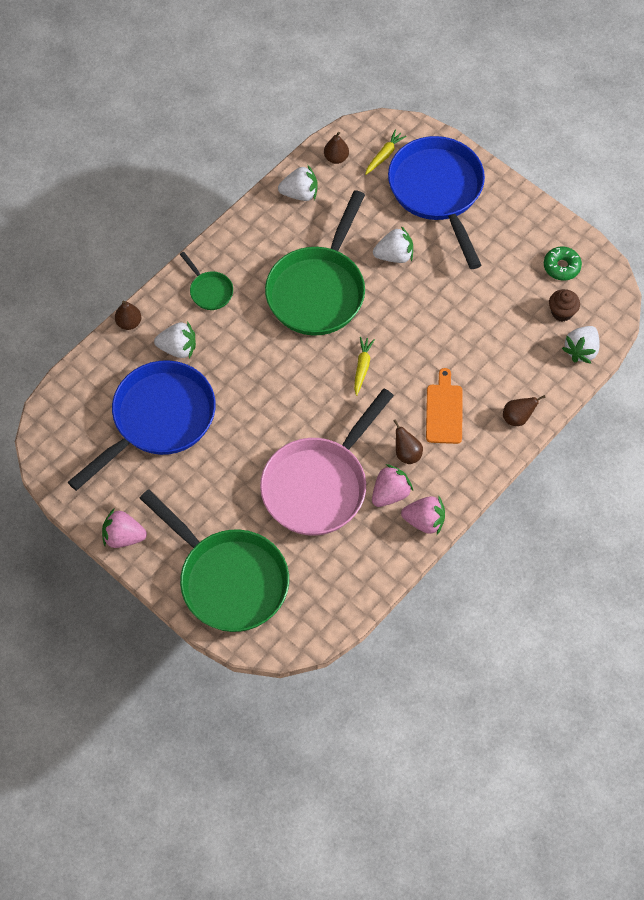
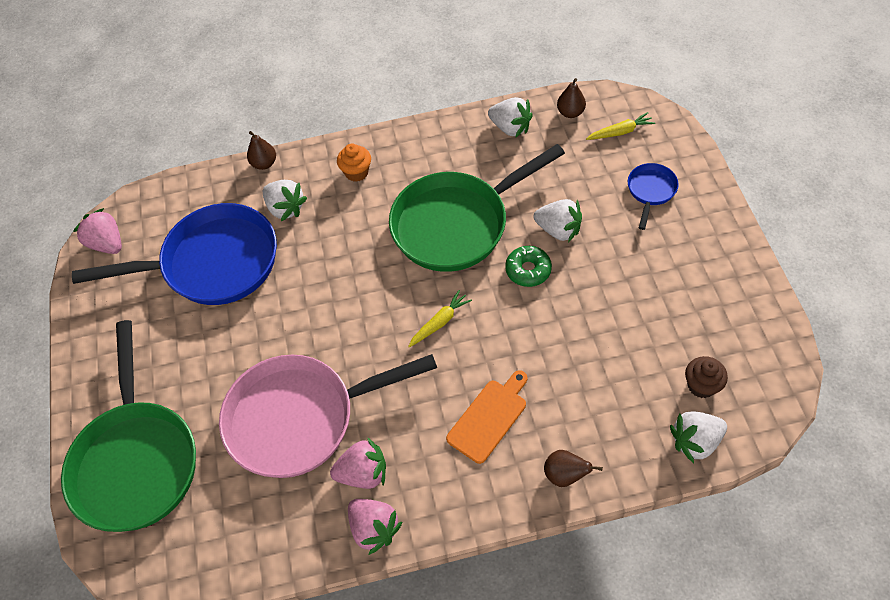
camera: 40 degrees right, 5 degrees down
pink strawberry [102,509,147,548] -> pink strawberry moved to [73,208,122,254]
green pan [180,252,233,310] -> orange cupcake [337,144,371,182]
blue pan [388,136,485,269] -> blue pan [628,163,679,230], size x0.44
brown pear [394,419,423,464] -> none
green donut [544,246,582,280] -> green donut moved to [505,246,552,287]

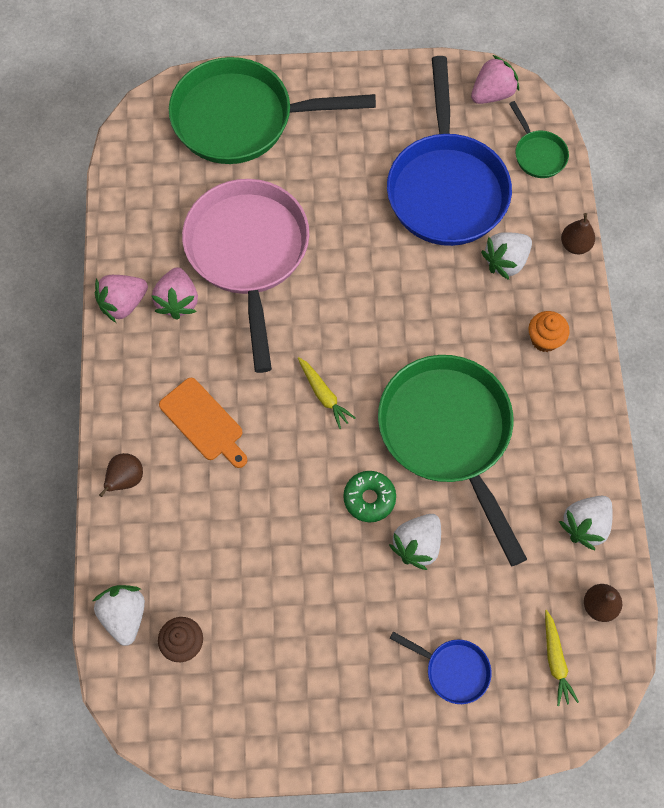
camera: 95 degrees right, 10 degrees up
none -> green pan [509,101,569,178]

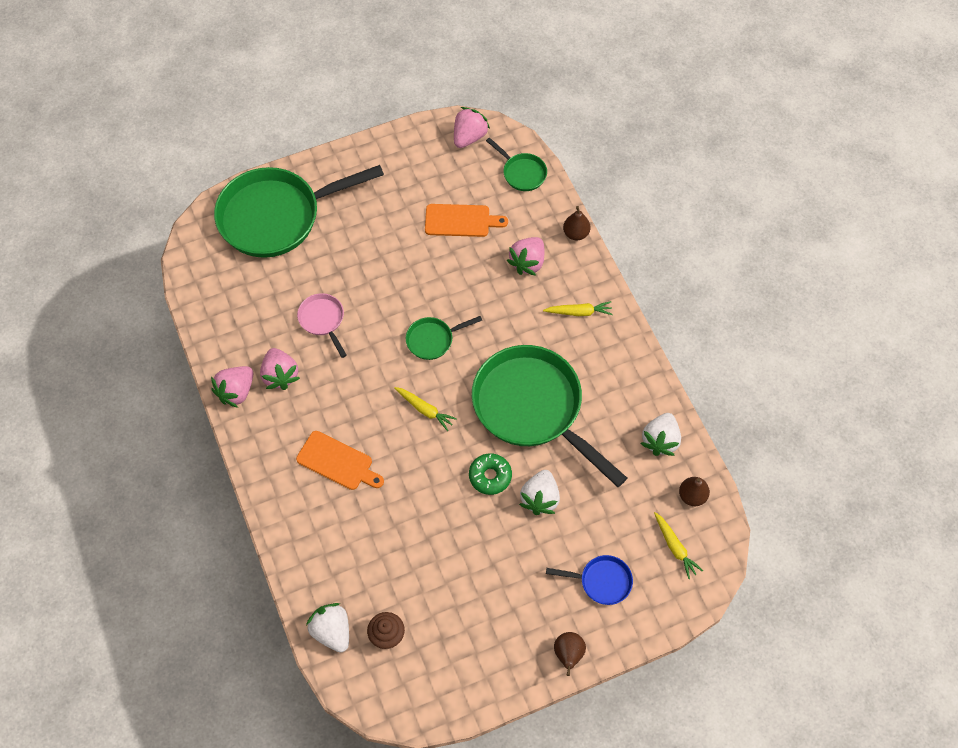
camera: 20 degrees left, 5 degrees down
brown pear [99,453,143,497] -> brown pear moved to [554,632,586,676]
pink pan [182,179,309,373] -> pink pan [297,293,347,358], size x0.44
blue pan [387,56,512,246] -> orange cutting board [425,204,508,237]
white strawberry [481,232,532,280] -> pink strawberry [507,237,544,276]
orange cupcake [529,311,570,352] -> yellow carrot [543,301,613,316]
none -> green pan [406,316,482,360]

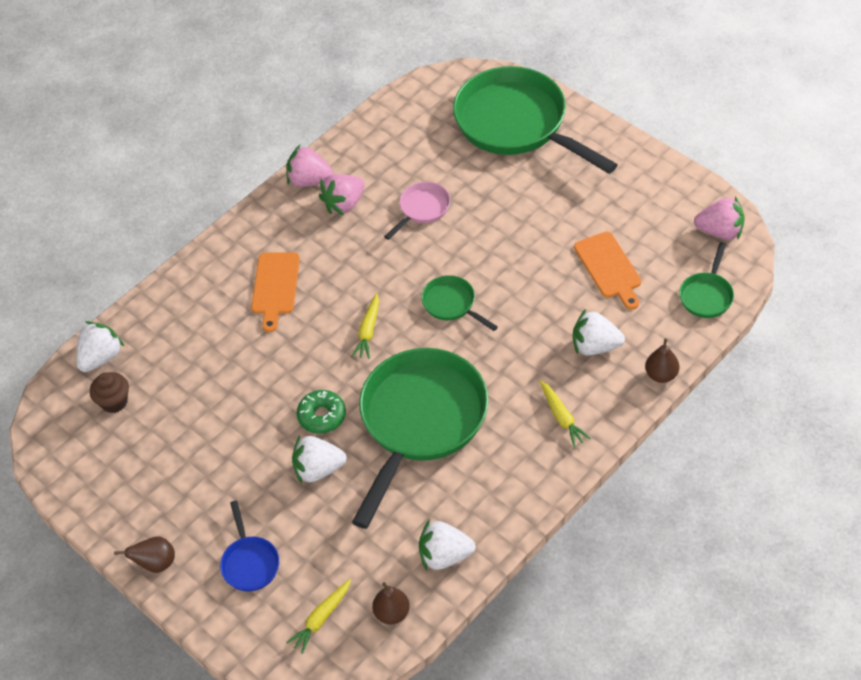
camera: 70 degrees right, 10 degrees down
pink strawberry [507,237,544,276] -> white strawberry [573,309,625,356]

